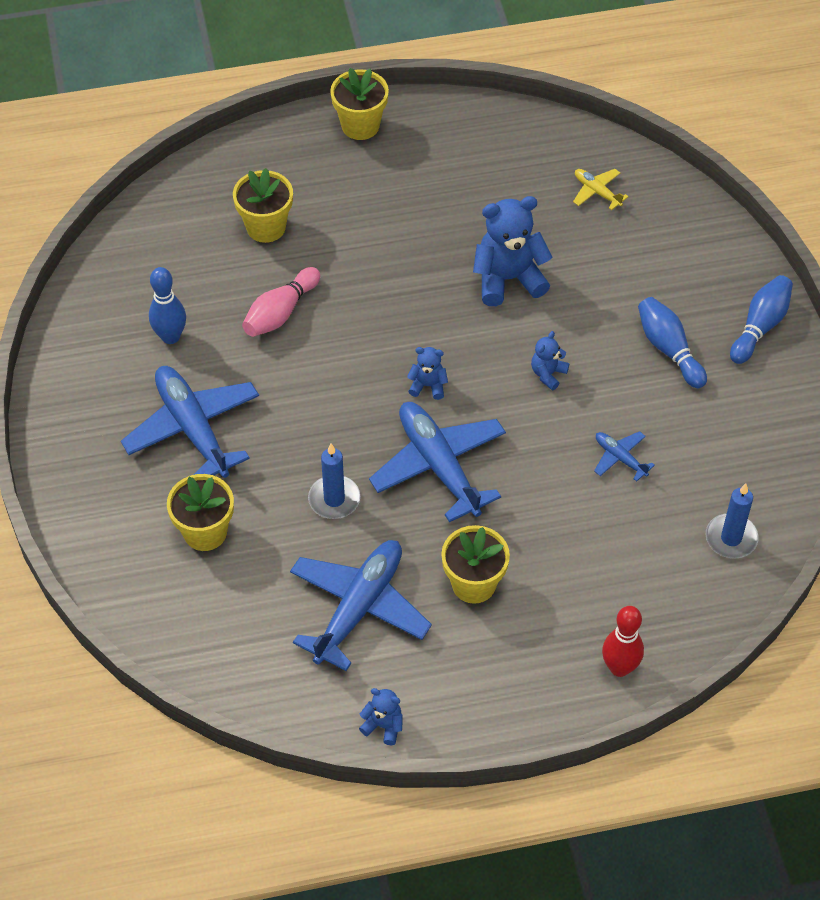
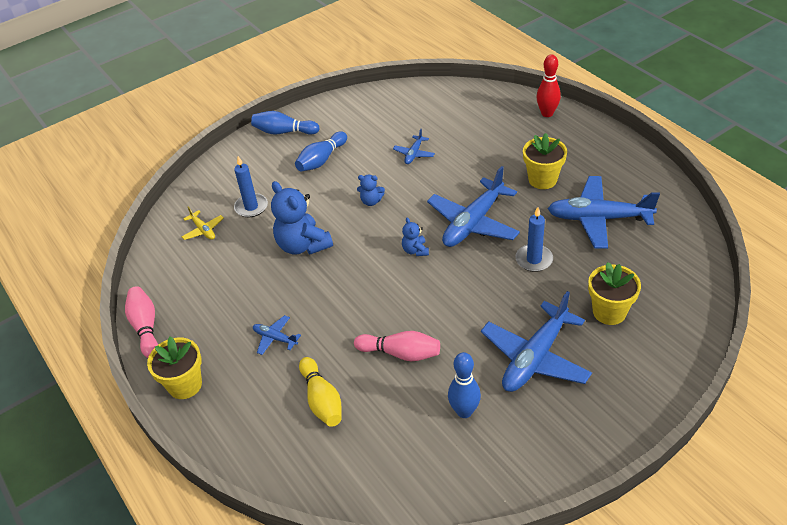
camera: 110 degrees left, 10 degrees down
yellow flower pot [233,168,293,243] -> yellow bowling pin [299,357,342,427]
blue teddy bear [359,688,402,745] -> none
yellow plane [573,169,629,210] -> yellow plane turned 60 degrees counterclockwise [182,206,224,240]
blue candle [706,483,759,559] -> blue candle moved to [234,156,268,217]
none -> pink bowling pin [125,286,158,358]
none -> blue plane [253,315,301,355]

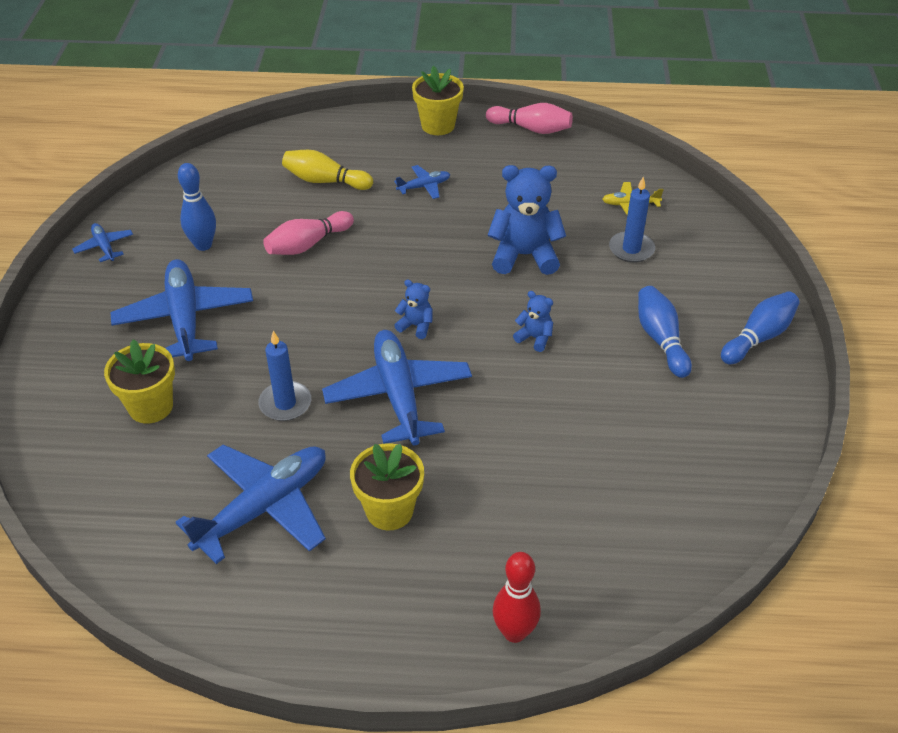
camera: 125 degrees right, 0 degrees up
blue teddy bear [357,175,385,206] -> blue teddy bear turned 75 degrees clockwise [513,291,553,352]
blue plane [393,129,435,164] -> blue plane moved to [72,223,133,262]

